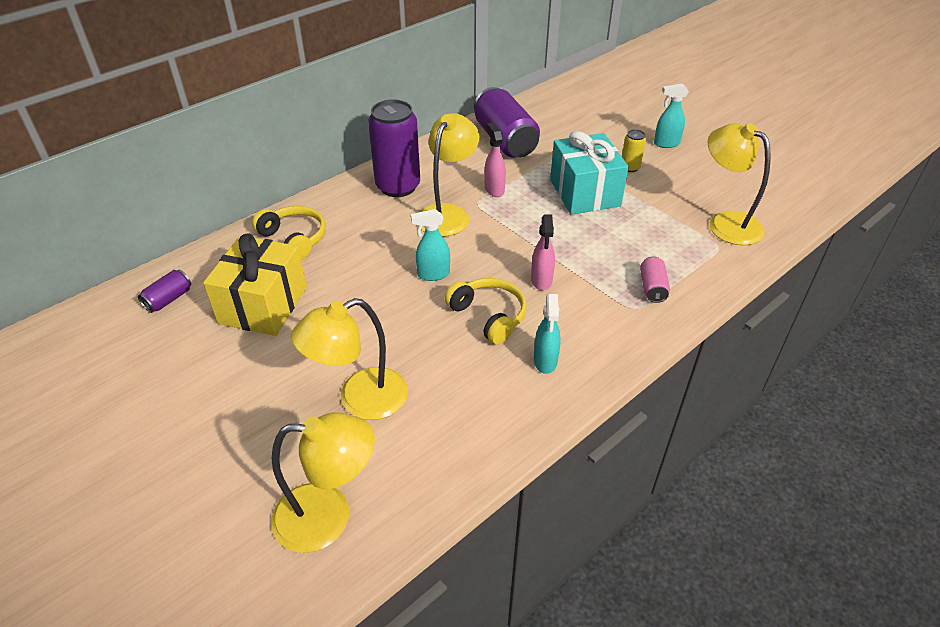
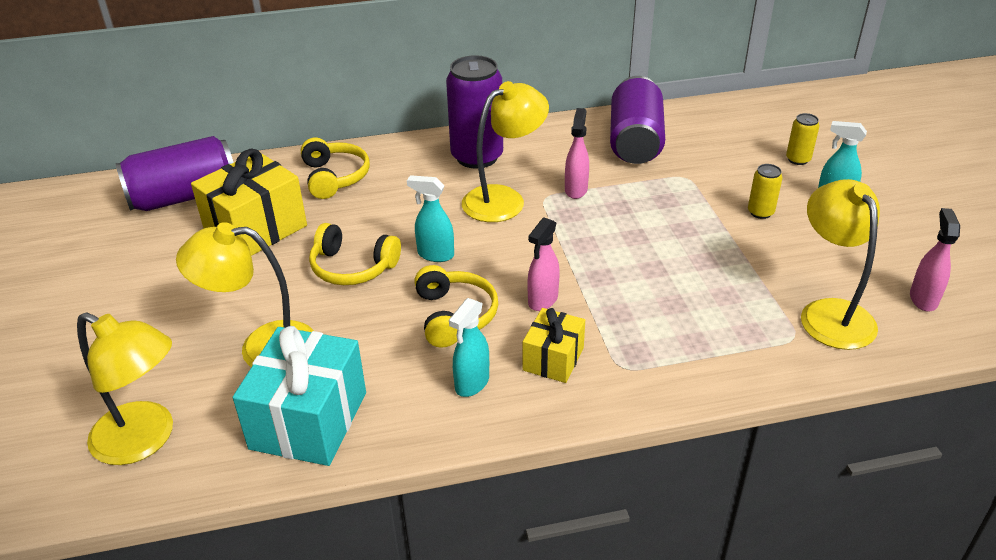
camera: 30 degrees right, 5 degrees down
purple can [138,270,191,313] -> purple can [116,136,234,211], size x2.16
turquoise gift [550,131,629,215] -> turquoise gift moved to [233,326,366,466]
pink can [640,257,670,303] -> none
none -> yellow headphones [309,223,401,285]
none -> yellow gift [523,308,585,383]
none -> yellow can [786,113,819,165]
none -> pink spray bottle [910,208,960,311]

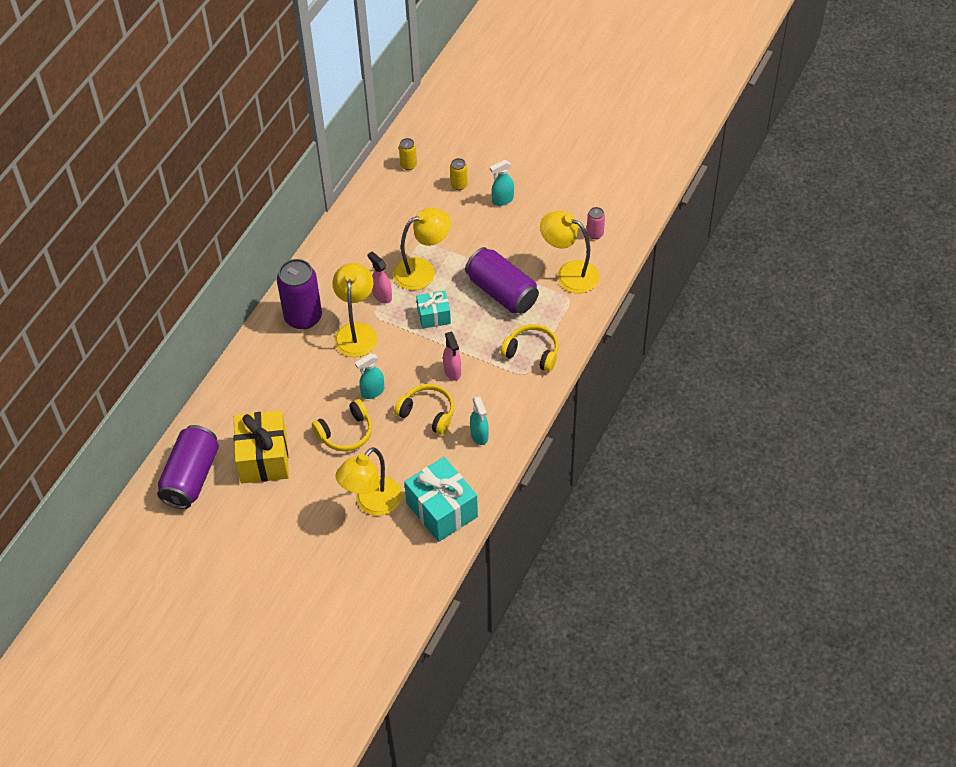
camera: 50 degrees left, 15 degrees up
yellow lamp [77,312,173,465] -> yellow lamp moved to [393,208,451,290]
yellow headphones [301,138,370,199] -> yellow headphones moved to [501,324,559,372]
yellow gift [523,308,585,383] -> none
purple can [610,76,665,164] -> purple can moved to [465,247,539,314]
yellow can [748,164,782,219] -> yellow can moved to [399,138,417,170]
pink spray bottle [910,208,960,311] -> pink can [587,207,605,239]
none -> turquoise gift [416,290,451,329]

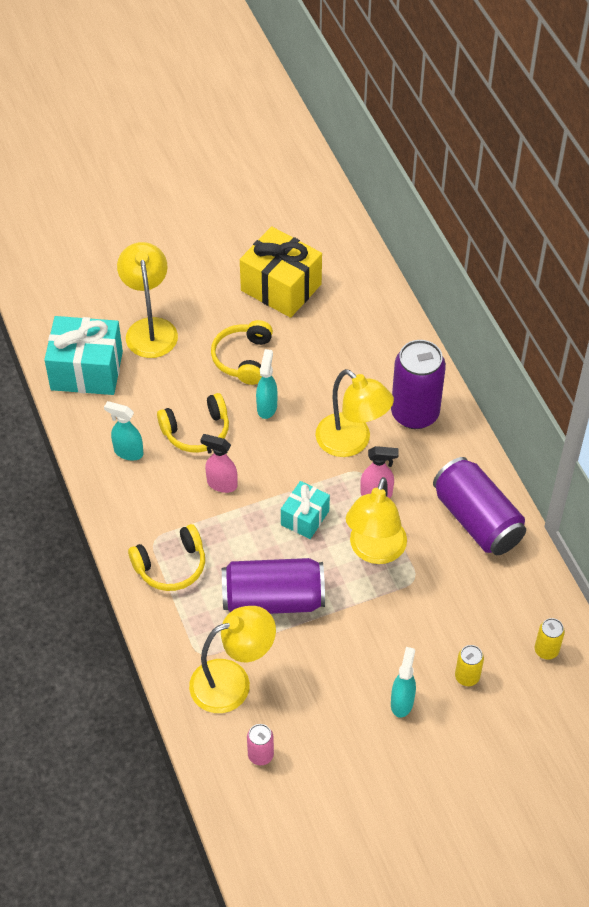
camera: 130 degrees right, 0 degrees up
purple can [157,425,219,509] -> purple can moved to [433,457,526,555]

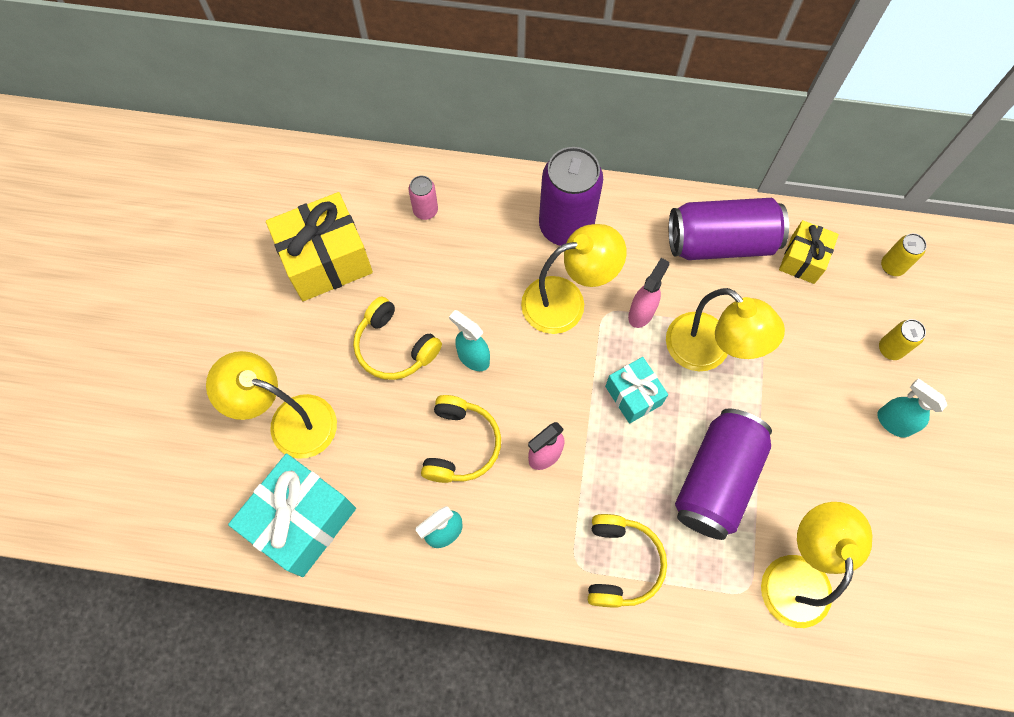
camera: 60 degrees left, 15 degrees up
pink can [247,724,274,765] -> pink can moved to [409,176,438,220]
none -> yellow gift [779,220,839,284]

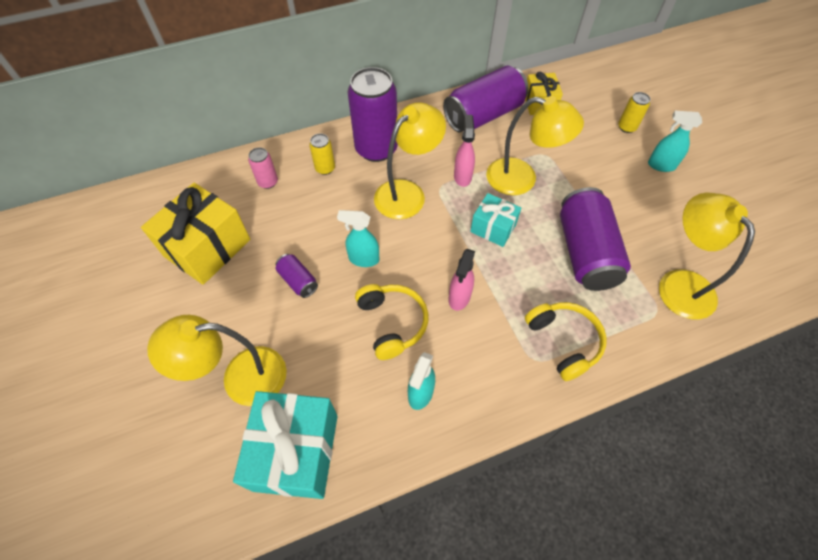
camera: 30 degrees left, 10 degrees down
yellow headphones [353,296,442,380] -> purple can [275,254,318,298]
yellow can [881,233,927,276] -> yellow can moved to [309,133,335,175]

